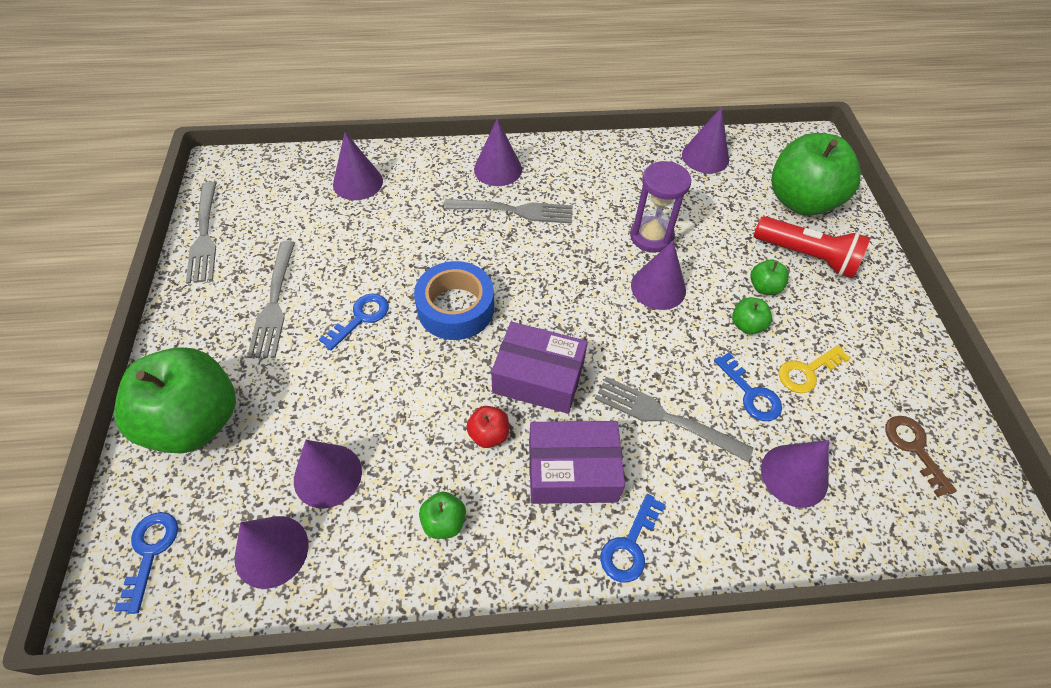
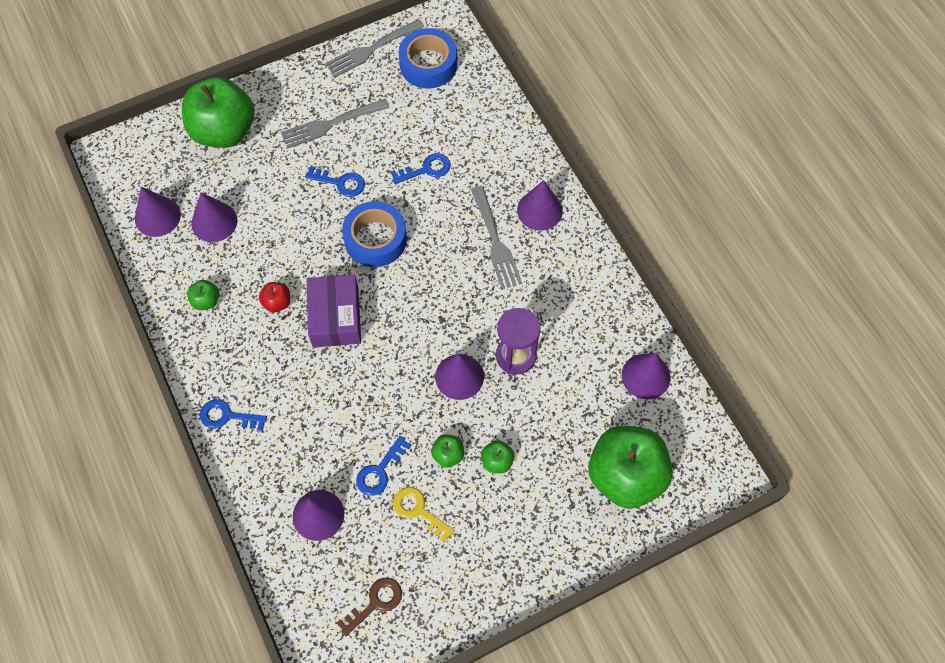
camera: 70 degrees right, 10 degrees up
blue key [114,512,178,614] -> blue key moved to [391,153,451,184]
purple cone [333,132,383,200] -> none
purple box [529,421,625,504] -> none
grey fork [595,377,754,462] -> none
red flashlight [754,216,870,278] -> none
none -> blue tape [399,28,457,89]

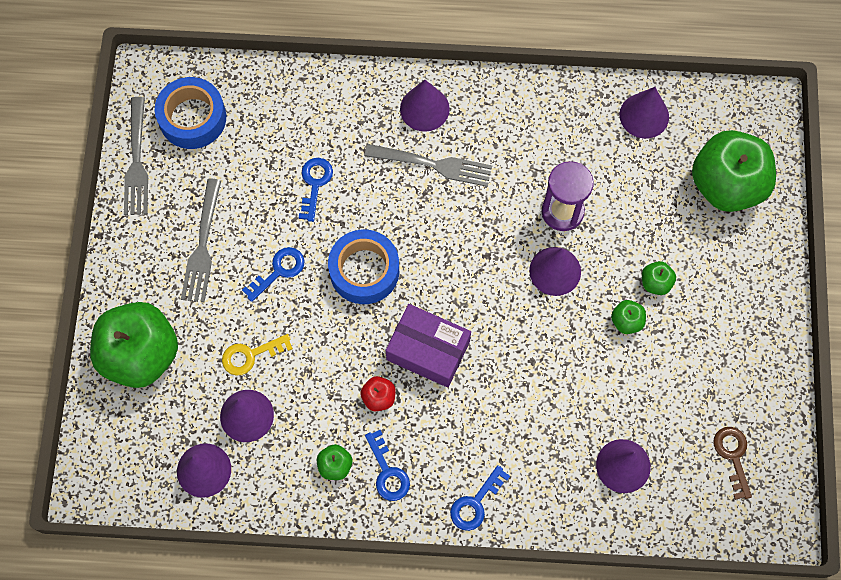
camera: 60 degrees left, 5 degrees up
blue key [356,436,412,496] -> blue key moved to [365,430,410,501]
yellow key [393,487,455,543] -> yellow key moved to [222,334,293,376]

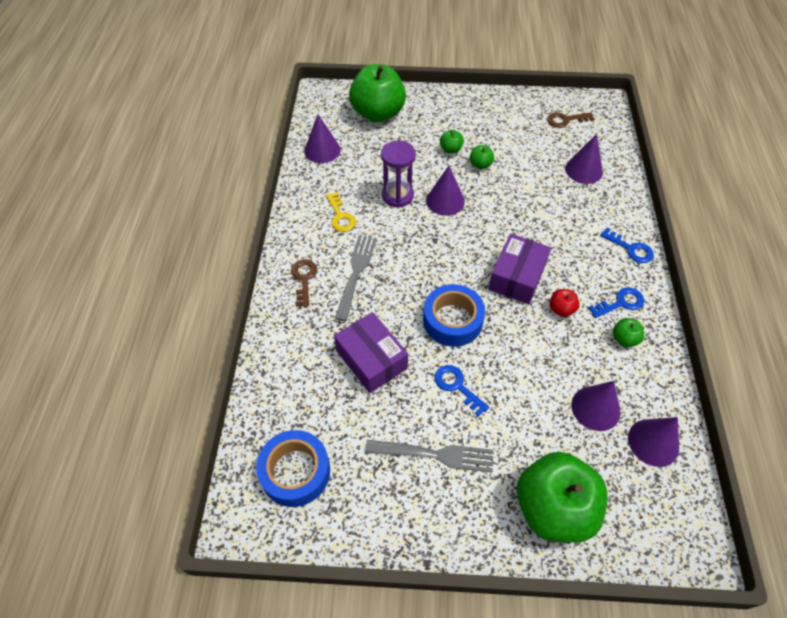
camera: 90 degrees left, 15 degrees down
grey fork [124,97,148,215] -> none
yellow key [222,334,293,376] -> yellow key moved to [326,192,356,232]
blue key [299,158,333,222] -> purple box [334,312,408,393]
purple cone [400,80,450,132] -> brown key [291,259,317,307]

